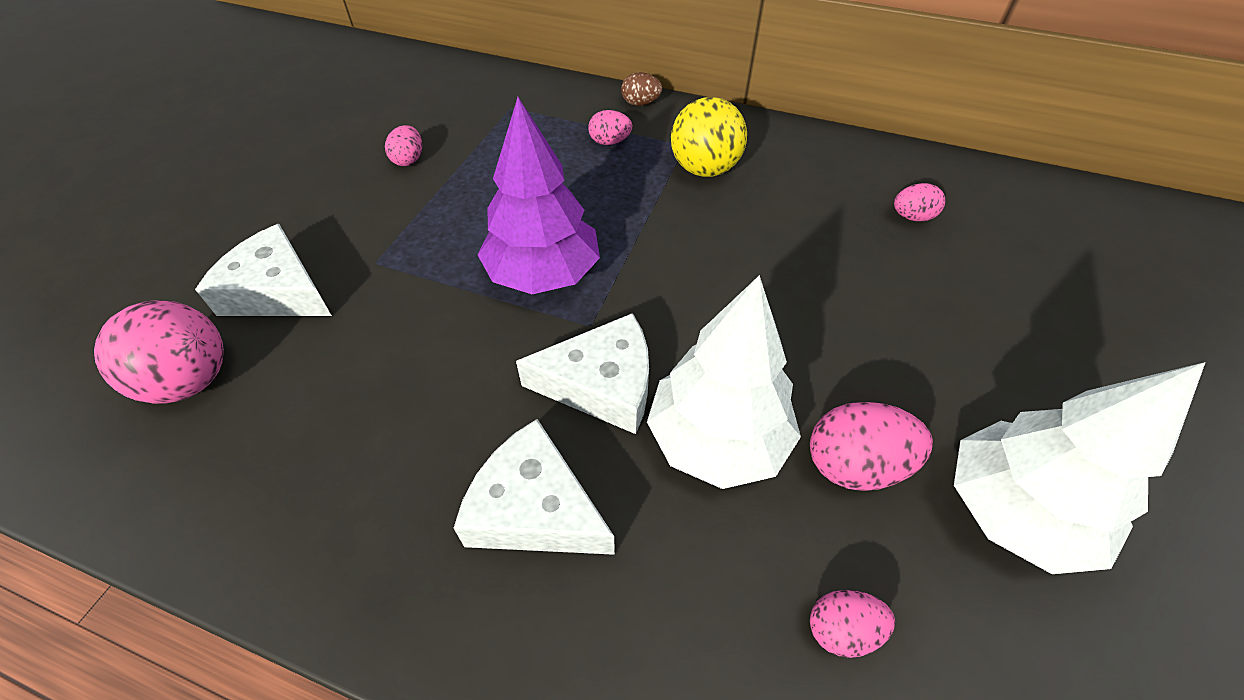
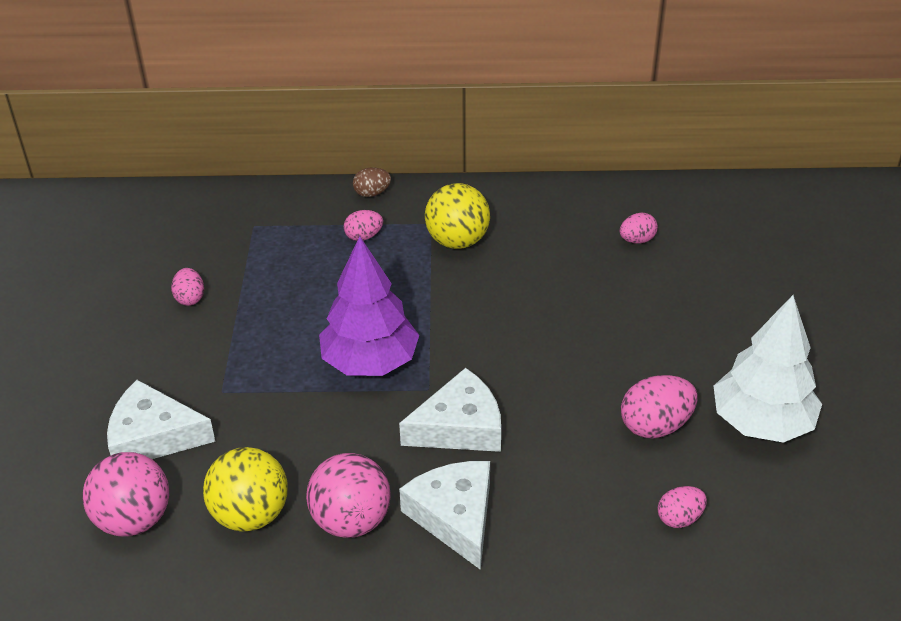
camera: 20 degrees left, 10 degrees down
white cheese [454,419,615,555] -> white cheese turned 60 degrees clockwise [399,461,490,570]
white tree [647,275,801,489] -> none
none -> yellow ball [203,447,288,531]
none -> pink ball [306,453,391,538]

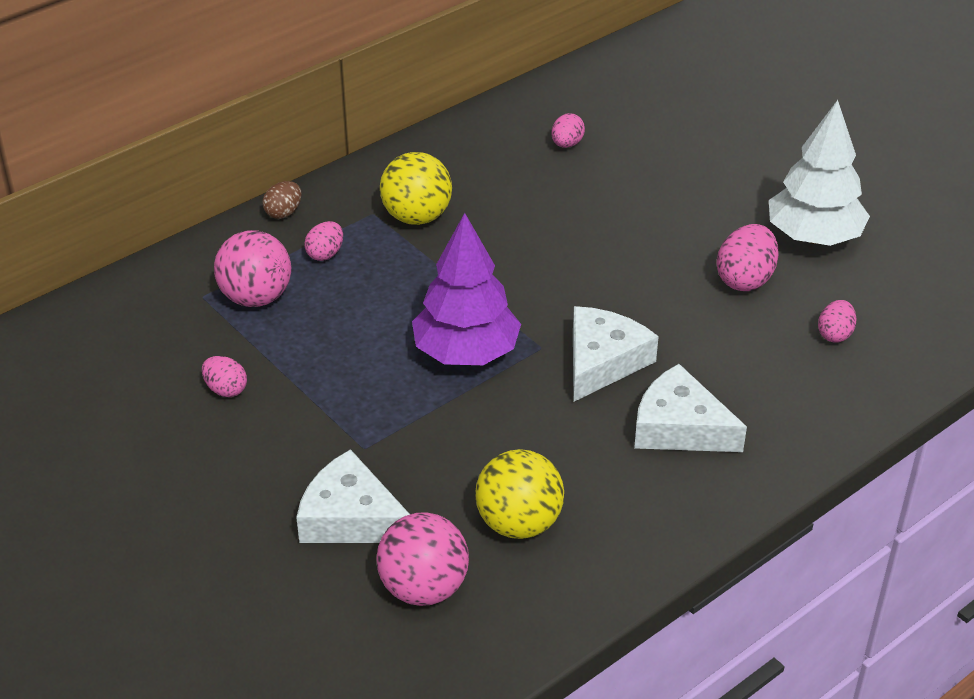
camera: 40 degrees left, 0 degrees up
white cheese [107,380,216,459] -> white cheese turned 60 degrees clockwise [296,449,410,543]
pink ball [306,453,391,538] -> pink ball moved to [214,230,291,307]

